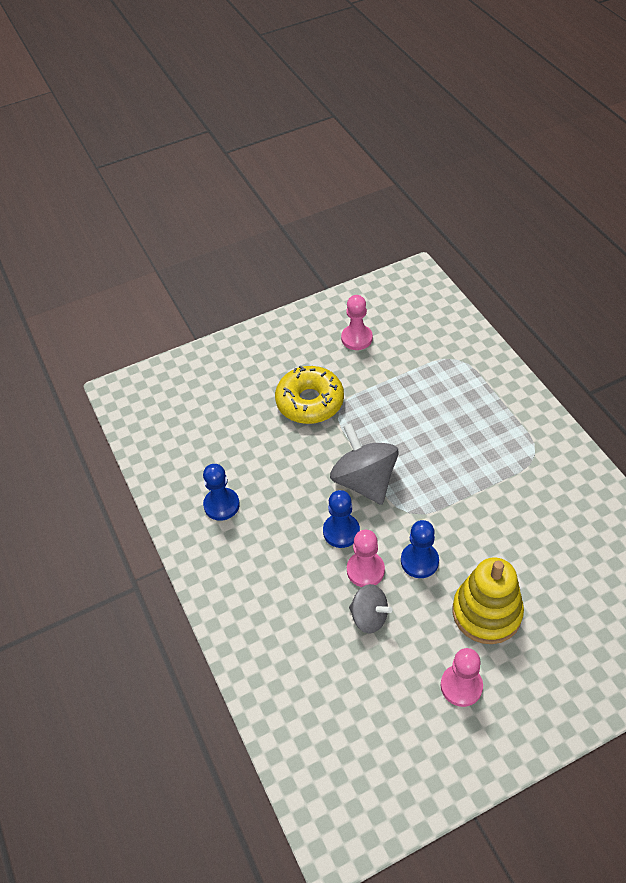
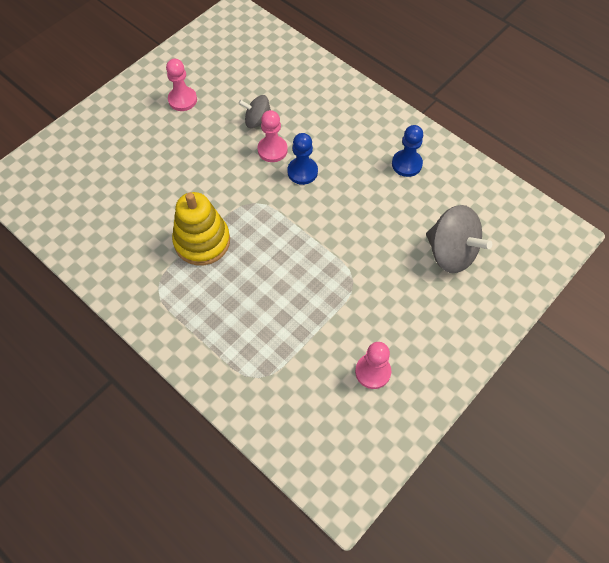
camera: 155 degrees right, 10 degrees up
yellow donut [275,365,344,424] -> none
grey spinning top [330,423,399,505] -> grey spinning top moved to [426,205,492,273]
blue pawn [401,520,439,578] -> none
yellow stacking toy [453,558,524,644] -> yellow stacking toy moved to [172,192,230,265]

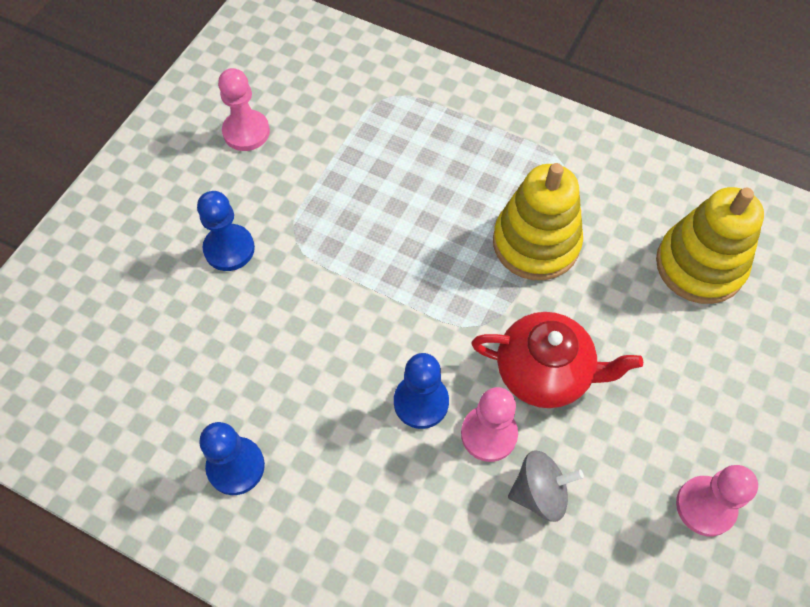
camera: 165 degrees right, 0 degrees up
grey spinning top [426,205,492,273] -> none
none -> blue pawn [197,191,255,271]
none -> red teapot [471,312,643,408]
none -> yellow stacking toy [656,187,764,304]

